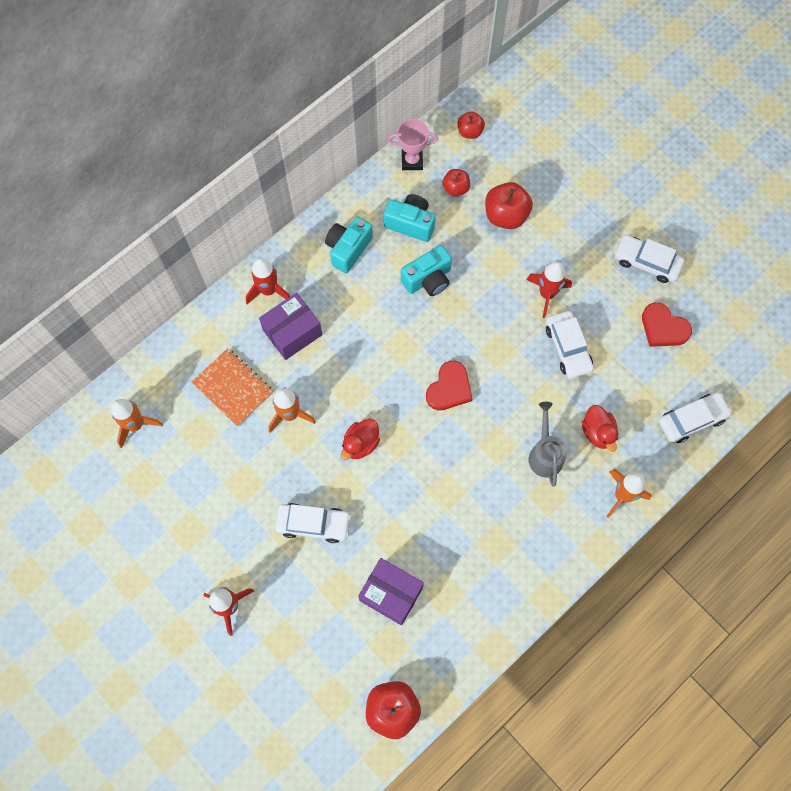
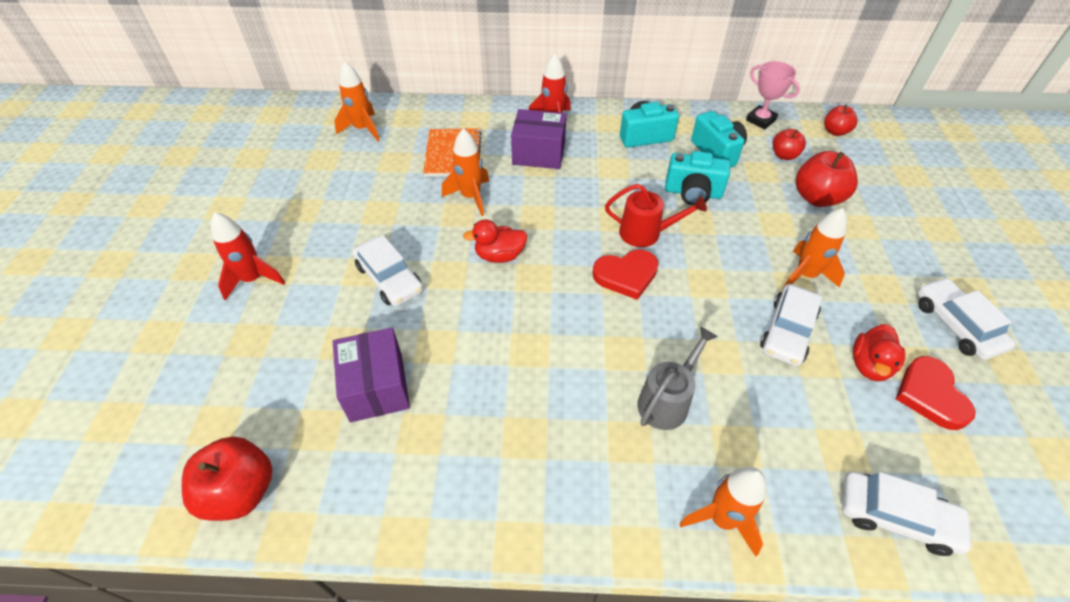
camera: 45 degrees right, 20 degrees down
red rocket [526,262,572,318] -> orange rocket [782,208,847,290]
red duck [582,405,618,452] -> red duck moved to [853,324,906,381]
none -> red watering can [605,184,707,247]

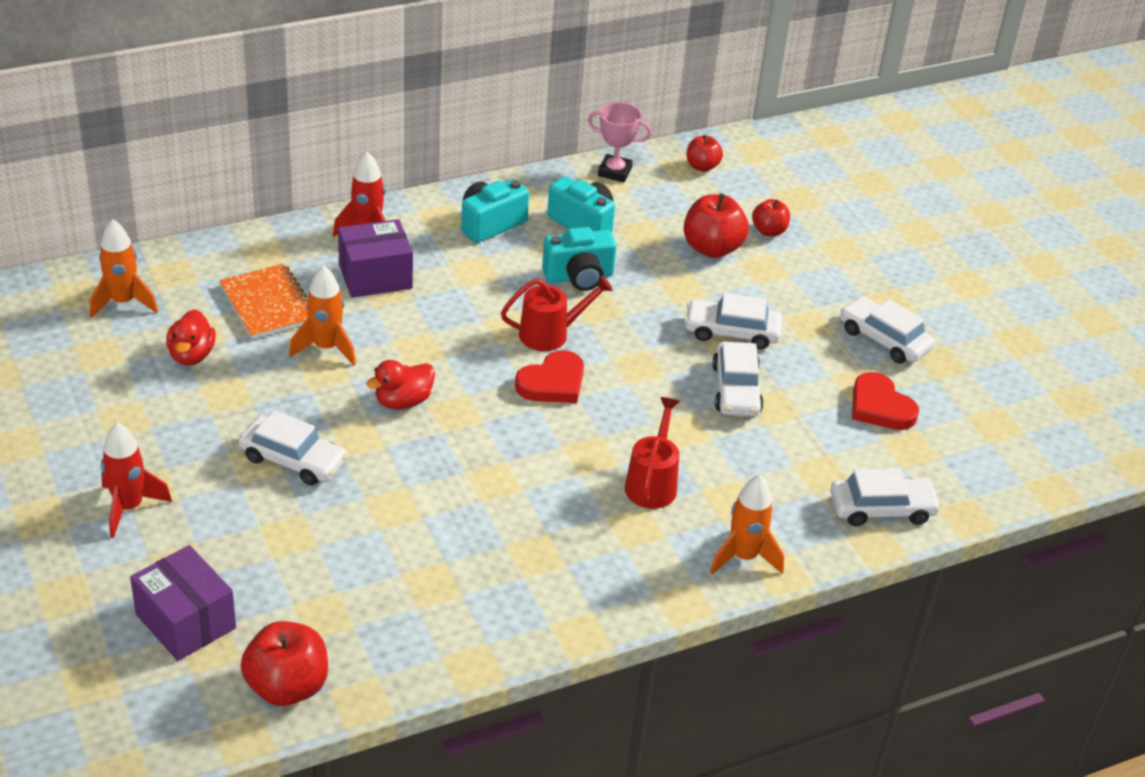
camera: 30 degrees left, 10 degrees down
purple box [333,328,410,422] -> purple box moved to [130,545,236,661]
grey watering can [637,327,718,430] -> red watering can [625,397,680,509]
red apple [772,129,806,160] -> red apple moved to [752,199,790,236]
orange rocket [782,208,847,290] -> white car [684,293,782,349]
red duck [853,324,906,381] -> red duck moved to [166,309,216,366]

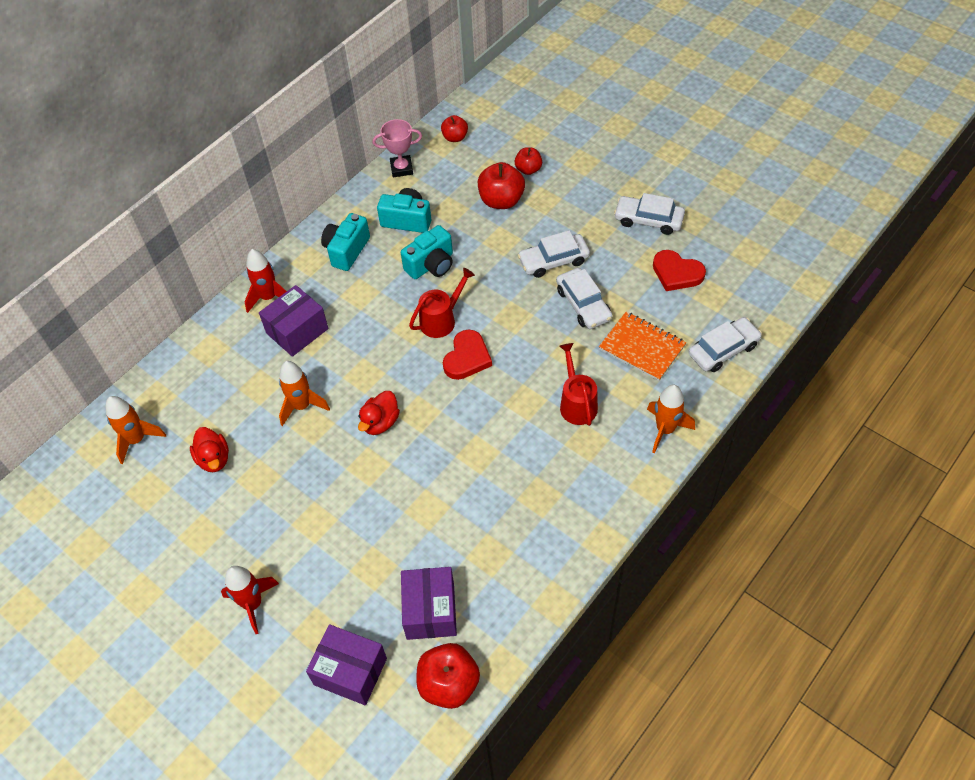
camera: 20 degrees left, 15 degrees up
orange notebook [219,263,308,339] -> orange notebook moved to [599,311,686,381]
white car [238,410,348,486] -> none
none -> purple box [401,567,457,640]

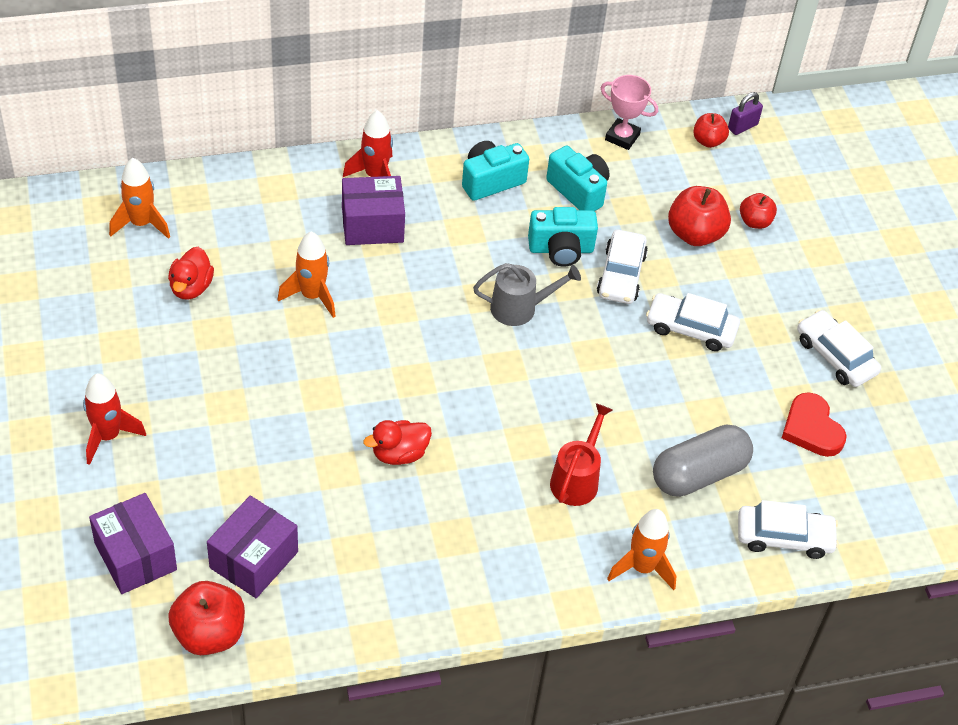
camera: 30 degrees right, 5 degrees down
red duck [358,391,400,435] -> red duck moved to [363,420,432,465]
red watering can [409,268,475,338] -> grey watering can [473,263,581,326]
red heart [443,329,492,380] -> none
white car [556,268,613,329] -> white car moved to [597,230,648,304]
orange notebook [599,311,686,381] -> grey capsule [653,424,753,497]
none -> purple padlock [728,92,763,135]

